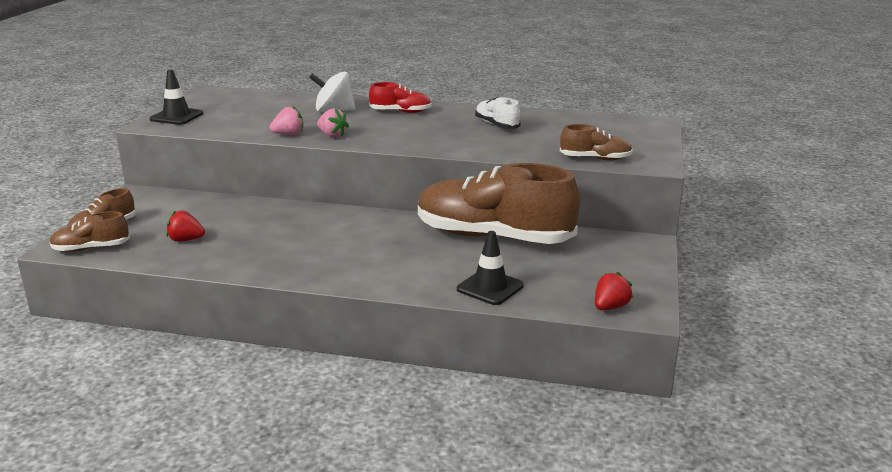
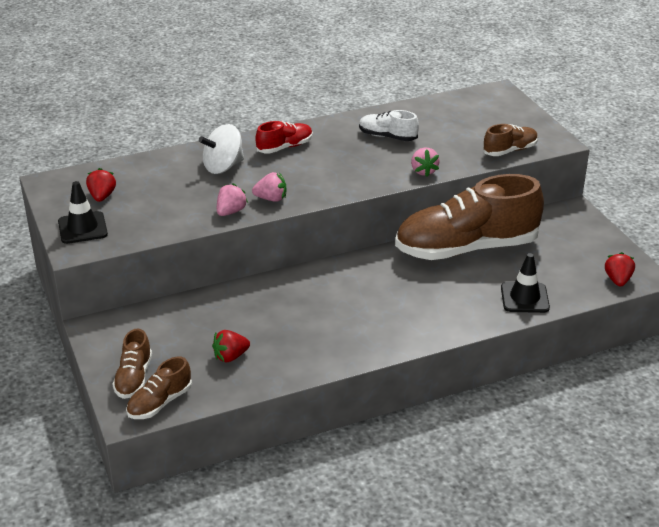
camera: 35 degrees left, 10 degrees up
none -> red strawberry [86,168,116,202]
none -> pink strawberry [411,147,440,177]

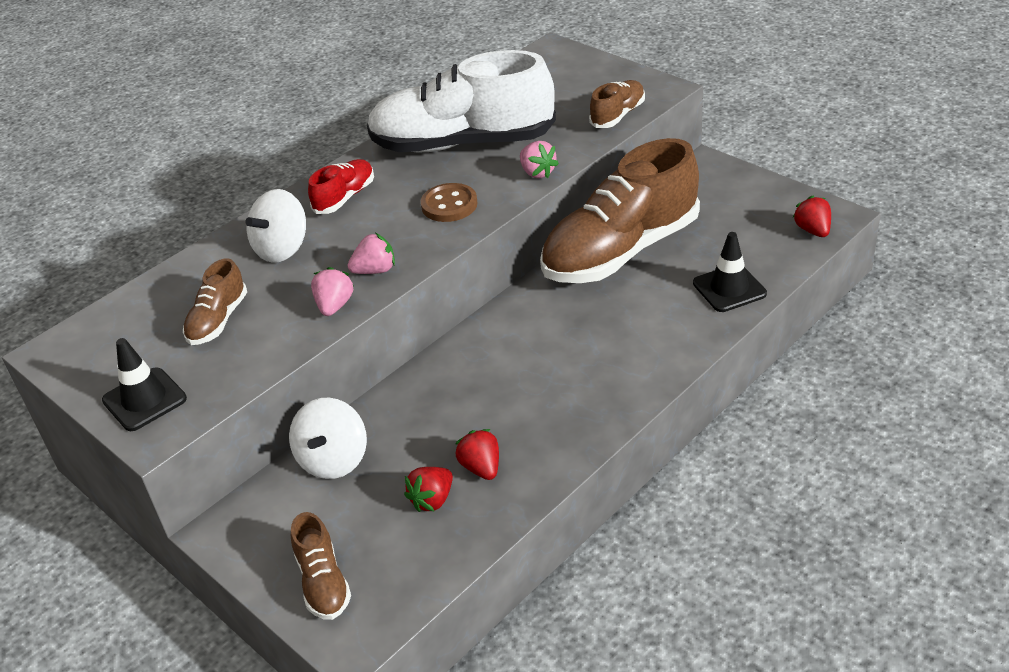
camera: 20 degrees left, 5 degrees up
red strawberry [86,168,116,202] -> red strawberry moved to [455,429,499,480]
brown shoe [126,356,192,419] -> brown shoe moved to [183,258,247,345]
white shoe [359,110,419,141] -> white shoe [367,50,556,153], size x2.26
none -> white spinning top [289,398,367,479]
none -> brown button [421,183,477,222]

